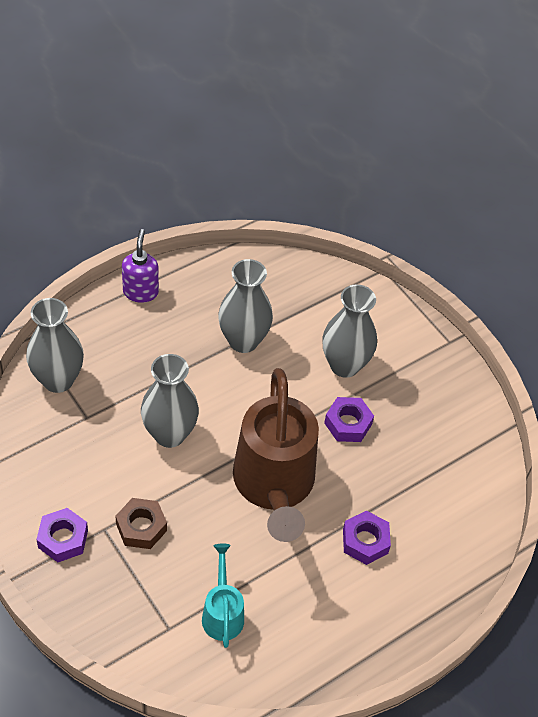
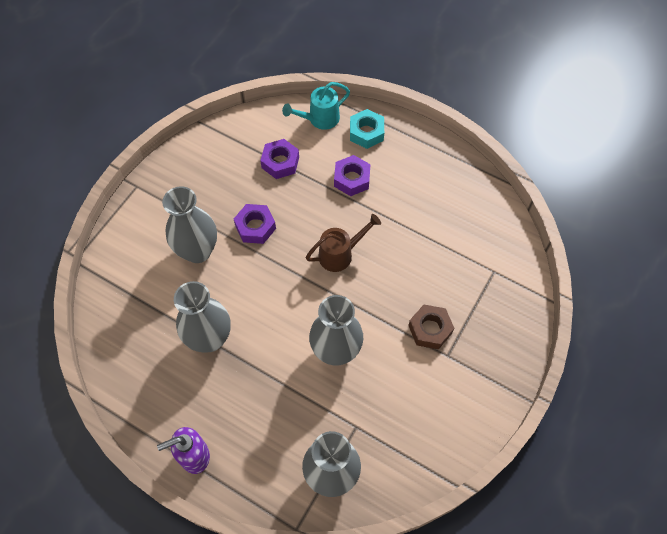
camera: 110 degrees left, 10 degrees up
purple nut [36,508,88,562] -> purple nut moved to [260,139,299,179]
turquoise watering can [202,544,244,648] -> turquoise watering can moved to [282,82,350,130]
brown watering can [233,368,319,542] -> brown watering can [306,214,381,272], size x0.47
none -> turquoise nut [350,109,384,149]

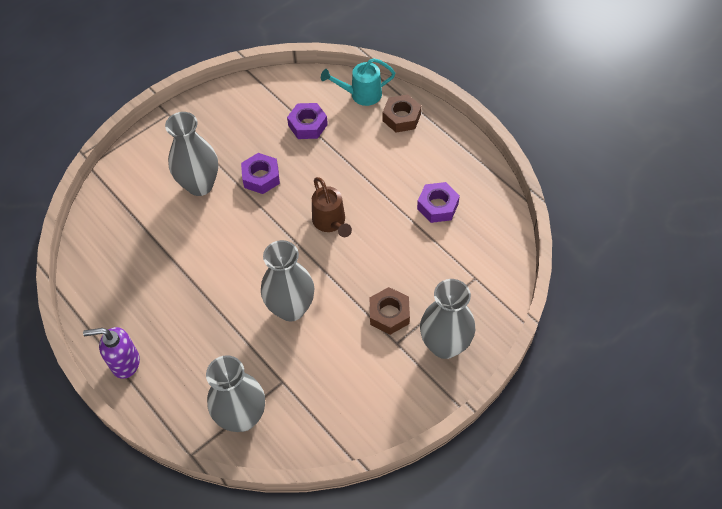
camera: 20 degrees right, 5 degrees down
grey vase [174,281,230,353] -> grey vase moved to [420,279,475,359]
brown watering can [306,214,381,272] -> brown watering can turned 75 degrees clockwise [312,177,352,237]
purple nut [334,155,371,196] -> purple nut moved to [417,182,460,223]
turquoise nut [350,109,384,149] -> brown nut [383,94,421,132]

